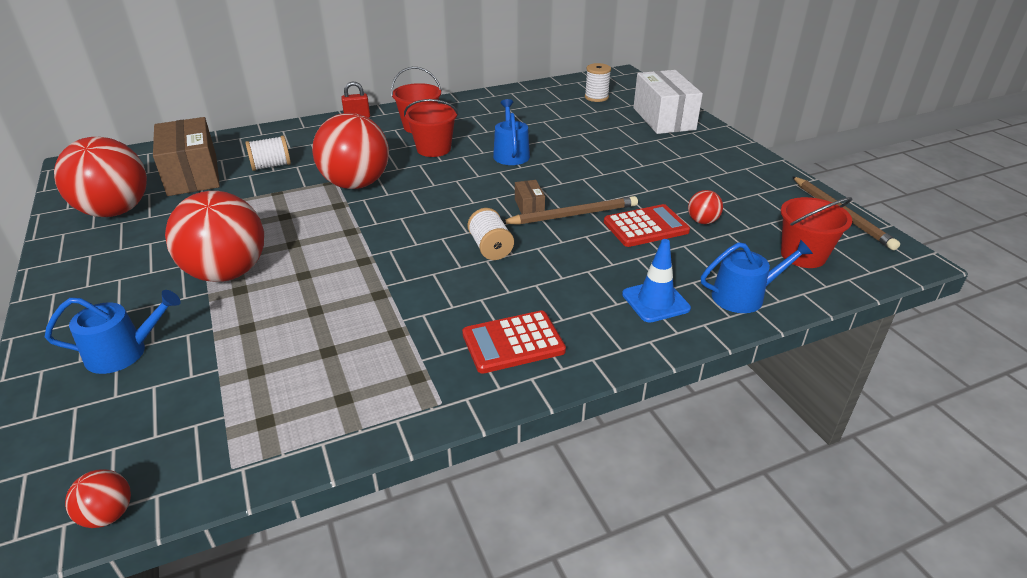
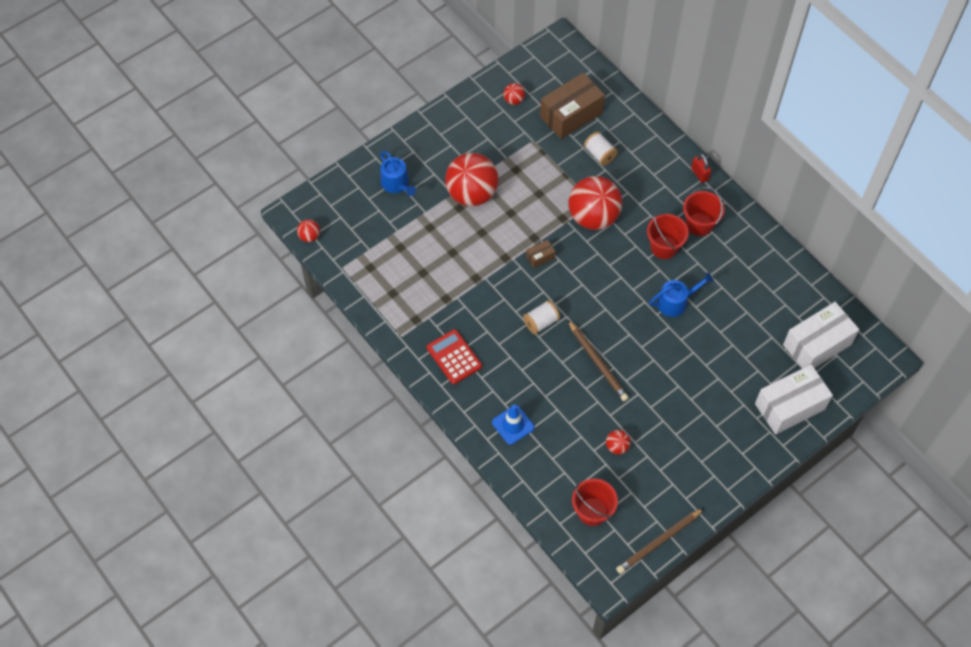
camera: 75 degrees right, 25 degrees up
red ball [54,137,147,217] -> red ball [503,83,525,105], size x0.43
brown box [515,180,545,214] -> brown box moved to [526,240,556,268]
white spool [585,63,611,102] -> white box [783,302,859,368]
red calculator [604,204,690,247] -> none
blue watering can [701,240,813,313] -> none

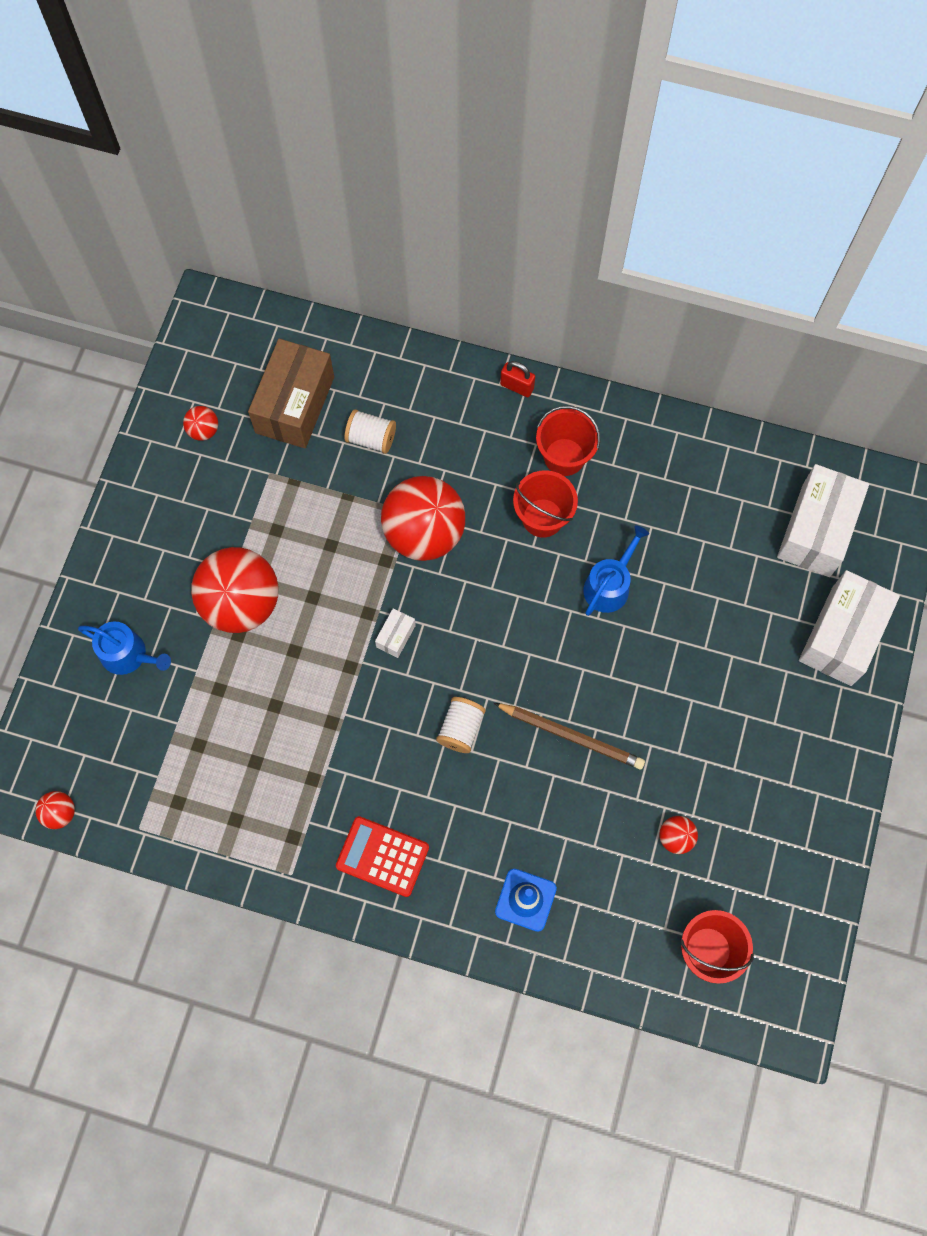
camera: 35 degrees left, 10 degrees up
brown box [526,240,556,268] -> white box [375,608,416,658]
brown pencil [616,508,704,574] -> none

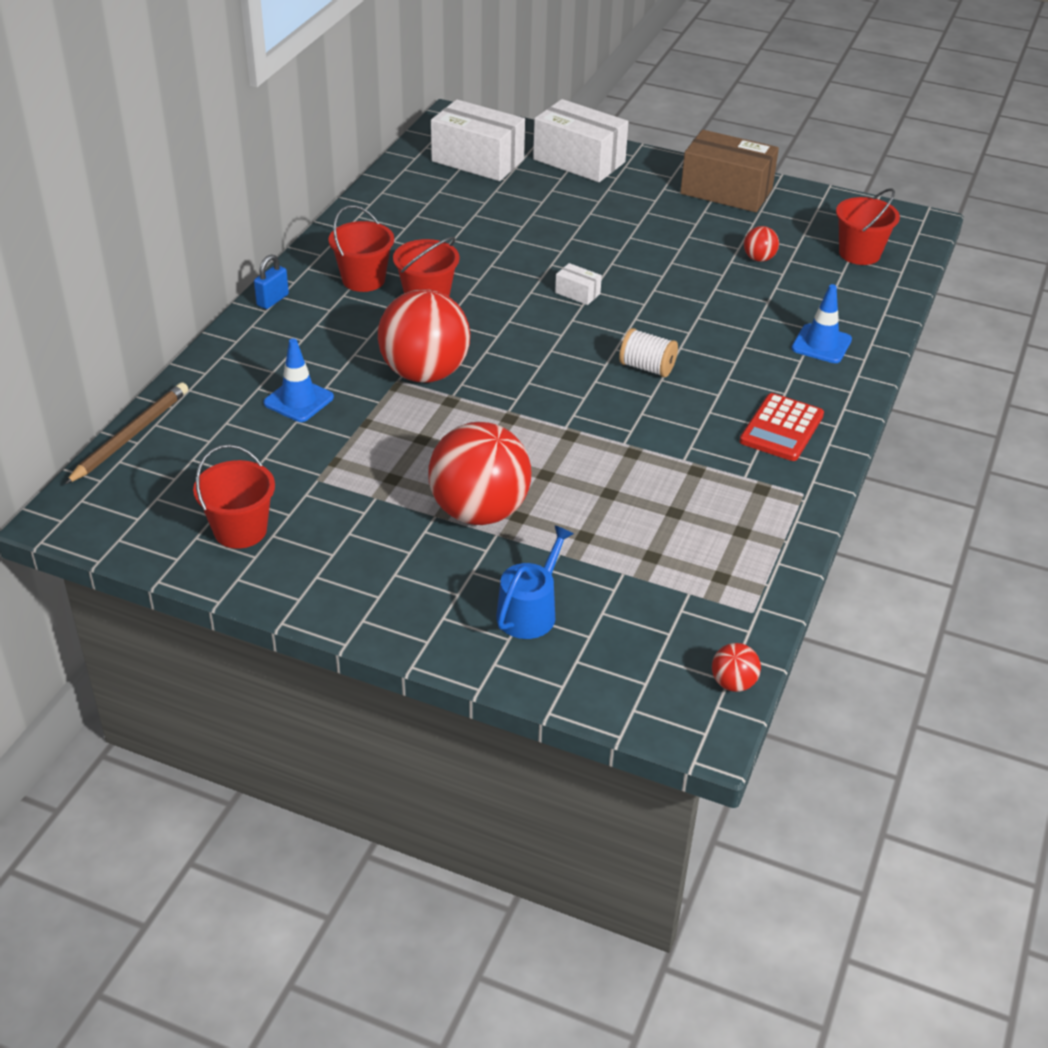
camera: 85 degrees left, 30 degrees down
red ball [183,406,218,441] -> red bucket [193,444,275,549]
brown box [248,339,334,448] -> brown box moved to [680,130,779,212]
white spool [344,409,396,454] -> blue traffic cone [263,338,334,422]
white box [375,608,416,658] -> white box moved to [555,263,602,305]
brown pencil [494,703,645,769] -> brown pencil moved to [65,382,188,484]
red padlock [500,361,535,397] -> blue padlock [254,254,289,309]
blue watering can [583,525,649,616] -> none

